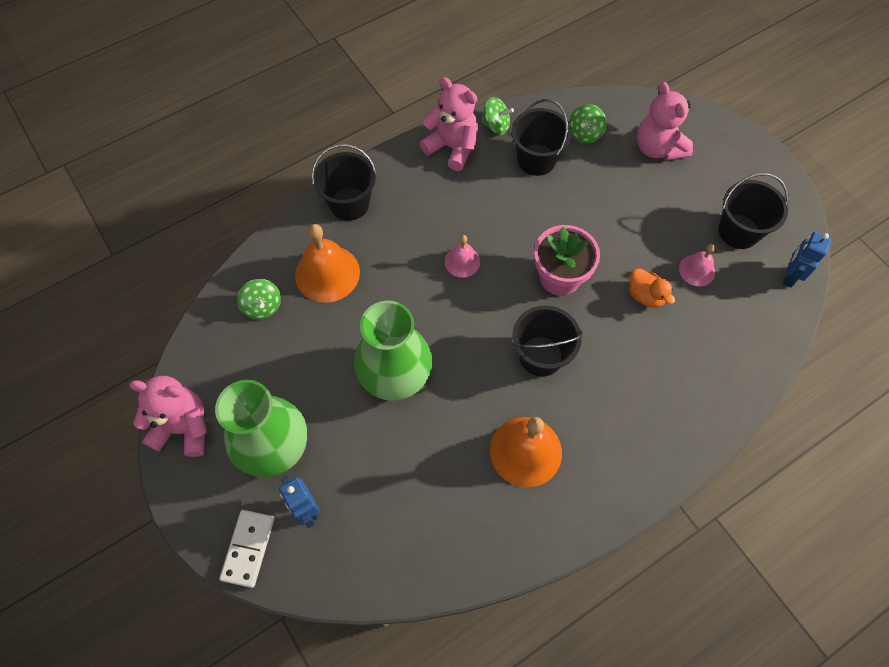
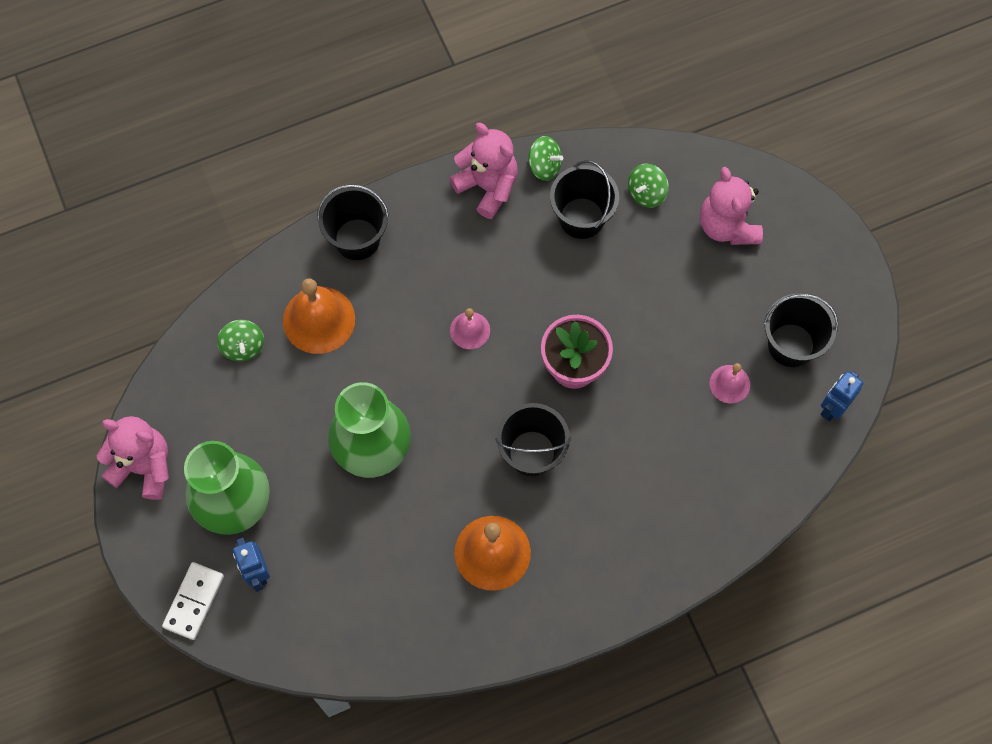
camera: 10 degrees right, 5 degrees up
orange duck [629,268,675,308] -> none

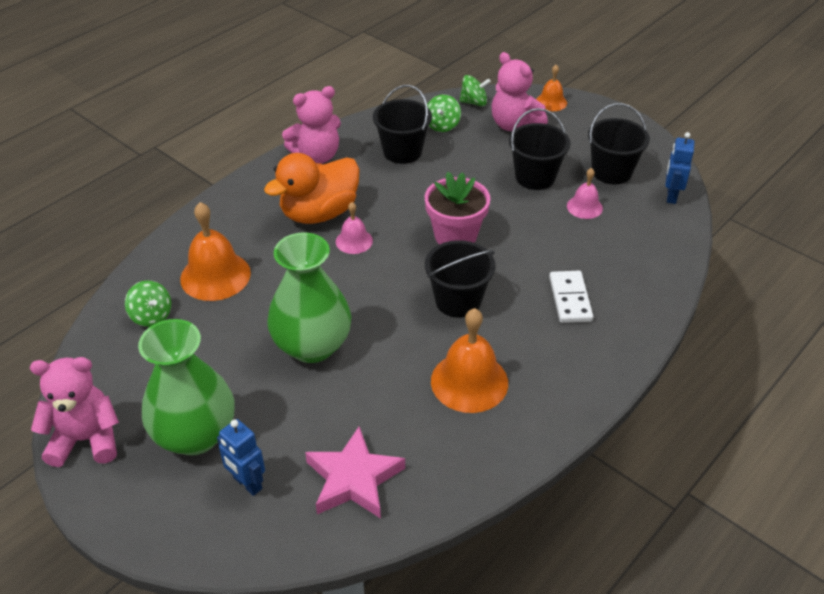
camera: 25 degrees left, 25 degrees down
white domino [162,562,224,640] -> white domino moved to [549,271,593,323]
black bucket [317,184,389,260] -> black bucket moved to [509,108,570,190]
pink teddy bear [449,123,518,219] -> pink teddy bear turned 135 degrees clockwise [282,86,341,164]
green spinning top [528,136,563,181] -> green spinning top moved to [459,75,491,106]
none -> orange duck [264,153,360,224]
none -> pink star [305,426,405,519]
none -> orange bell [536,65,567,111]

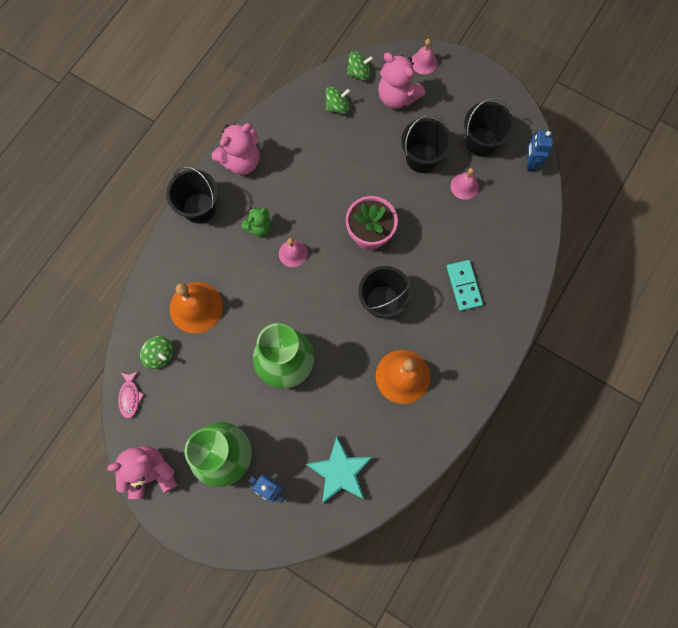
camera: 10 degrees left, 30 degrees up
orange duck [264,153,360,224] -> green teddy bear [241,207,271,236]
pink star [305,426,405,519] -> turquoise star [306,436,372,504]
black bucket [373,85,432,164] -> black bucket moved to [166,166,218,223]
green spinning top [427,95,461,132] -> green spinning top turned 120 degrees counterclockwise [326,86,350,114]
orange bell [536,65,567,111] -> pink bell [411,39,437,74]
white domino [549,271,593,323] -> turquoise domino [446,260,483,311]
none -> pink fish [118,371,144,419]

